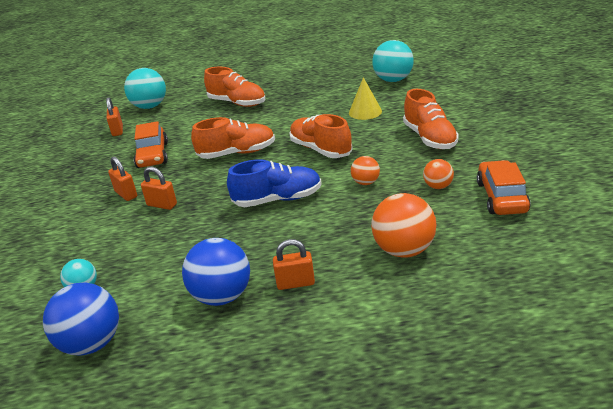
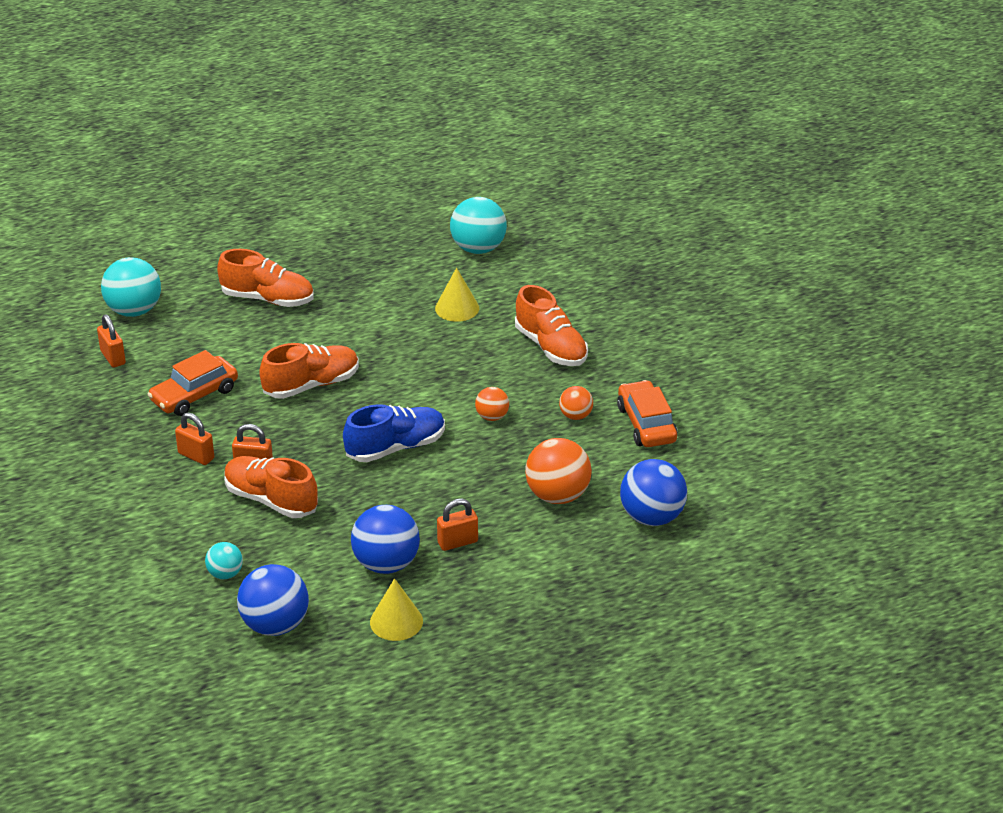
camera: 20 degrees left, 5 degrees up
orange car [134,121,168,168] -> orange car turned 75 degrees clockwise [147,350,238,416]
orange shoe [289,114,353,158] -> orange shoe moved to [224,456,318,518]
none -> yellow cone [370,578,423,641]
none -> blue ball [620,459,687,526]

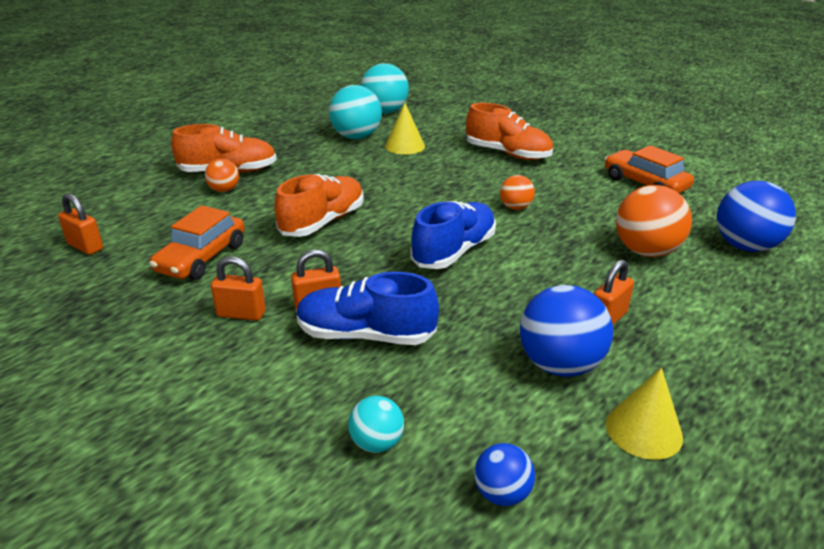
camera: 25 degrees left, 5 degrees down
turquoise ball [101,257,161,317] -> turquoise ball moved to [329,85,382,139]
orange shoe [224,456,318,518] -> blue shoe [297,272,439,345]
blue ball [237,564,309,636] -> blue ball [474,443,535,506], size x0.54
orange ball [559,386,593,420] -> orange ball moved to [205,159,239,192]

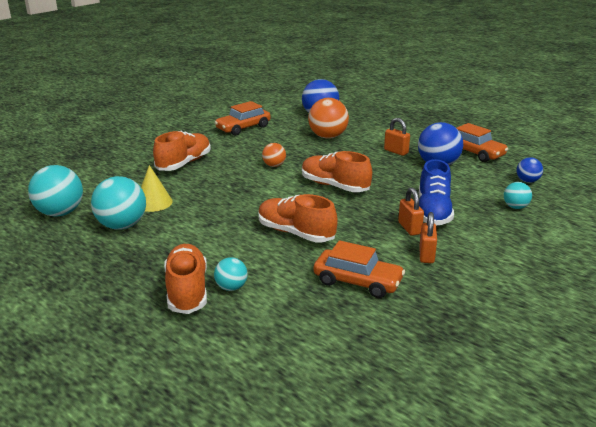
camera: 90 degrees left, 5 degrees down
orange padlock [58,193,103,255] -> none
orange ball [205,159,239,192] -> turquoise ball [214,257,248,291]
blue shoe [410,201,496,269] -> orange shoe [302,151,372,192]
yellow cone [606,368,683,460] -> orange car [457,123,508,162]

